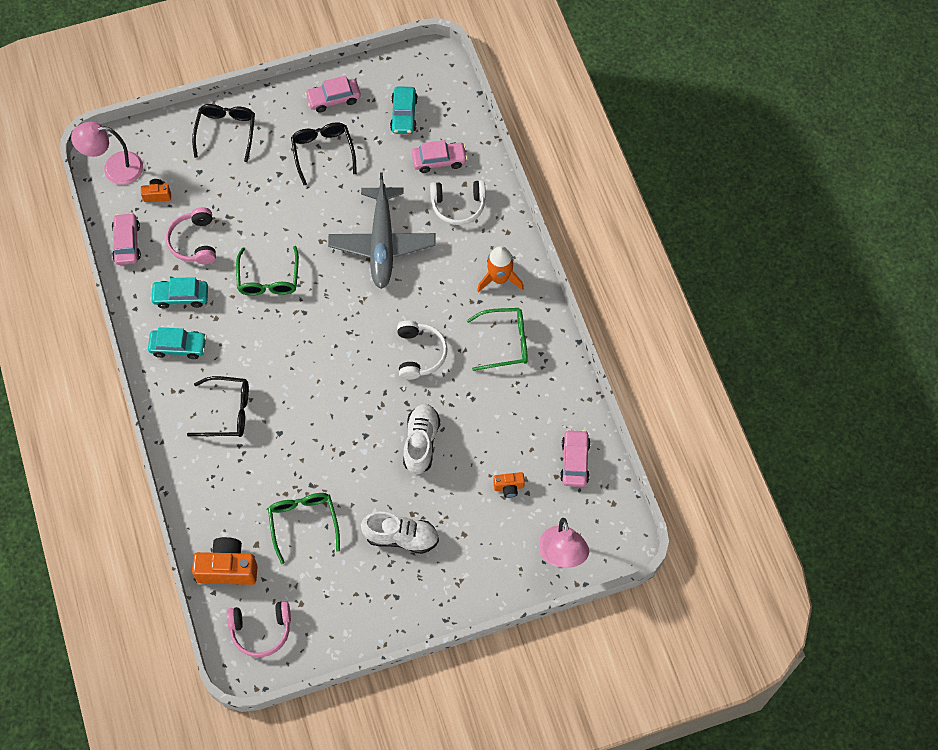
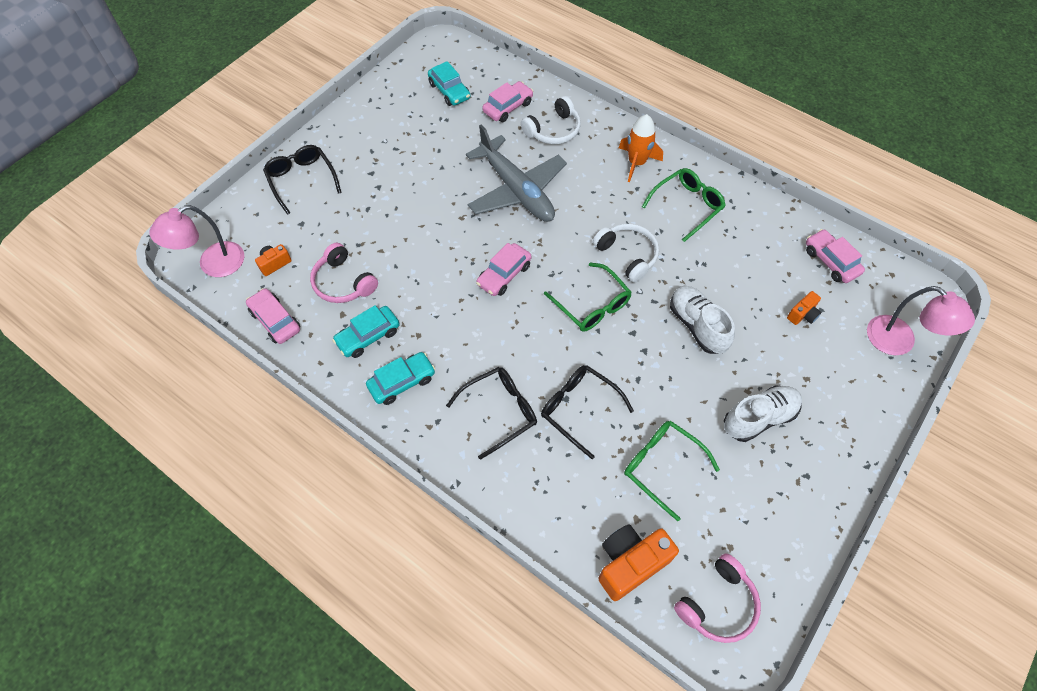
camera: 35 degrees left, 5 degrees down
green glasses [236,246,299,296] -> green glasses moved to [544,262,632,332]
black glasses [291,122,357,185] -> black glasses moved to [541,365,634,459]
pink car [305,76,361,113] -> pink car moved to [476,243,531,296]

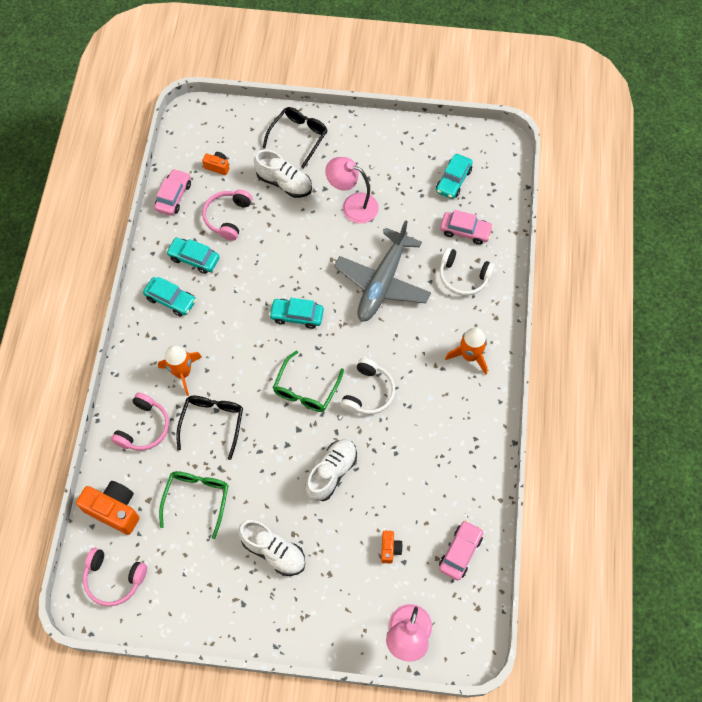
camera: 60 degrees right, 5 degrees up
pink lamp [149,205,244,277] -> pink lamp moved to [325,157,379,224]
black glasses [446,367,537,460] -> orange rocket [158,345,202,396]
pink car [476,243,531,296] -> turquoise car [269,298,324,329]
green glasses [642,168,726,242] -> none
orange camera [787,291,822,325] -> orange camera turned 105 degrees counterclockwise [381,531,403,564]
none -> pink headphones [111,392,169,451]
none -> white shoe [254,150,312,198]

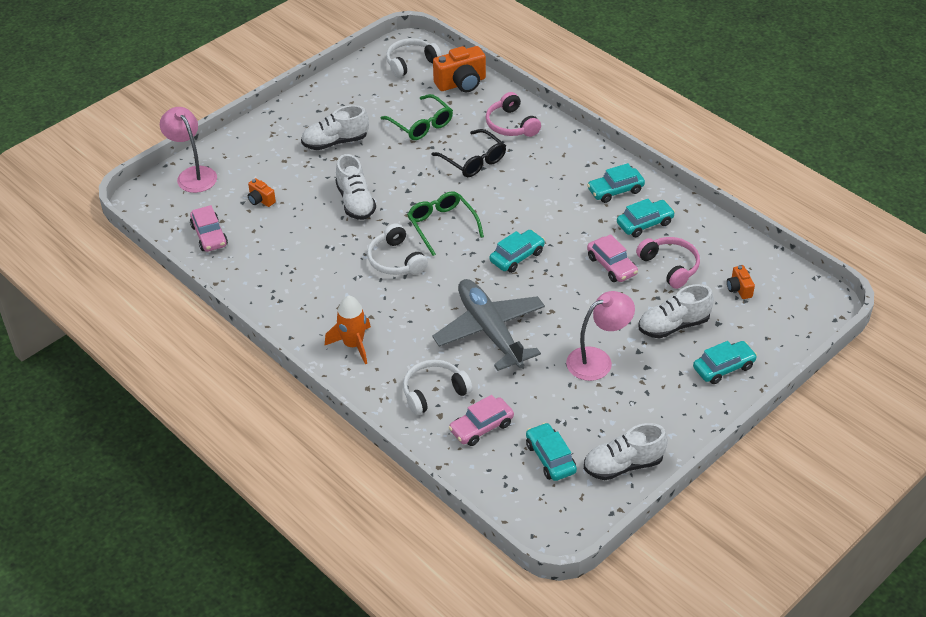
camera: 130 degrees right, 20 degrees down
pink headphones [83,548,147,606] -> white headphones [386,38,442,77]
pink car [154,169,191,215] -> pink car moved to [587,234,638,282]
orange rocket [158,345,202,396] -> none
orange camera [202,152,229,175] -> orange camera turned 105 degrees clockwise [727,265,755,299]
black glasses [262,107,328,169] -> turquoise car [693,341,757,384]
none -> white shoe [584,423,668,480]

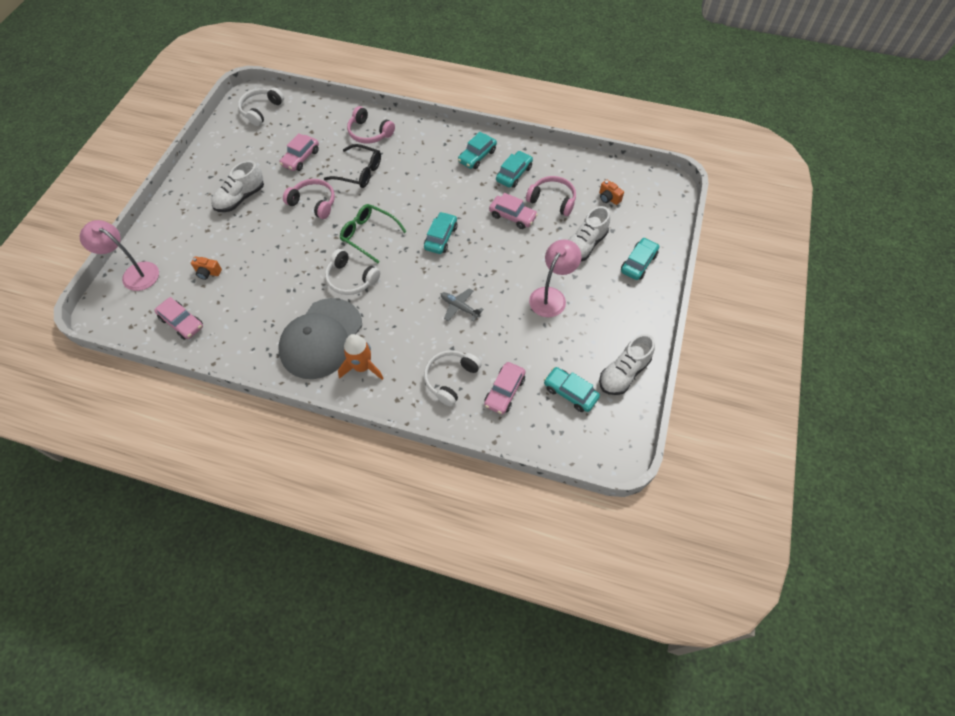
camera: 30 degrees left, 15 degrees up
white shoe [335,154,376,220] -> none
green glasses [381,94,453,140] -> pink car [279,133,319,171]
orange camera [433,46,486,92] -> none
grey plane [433,279,545,371] -> grey plane [441,288,484,322], size x0.45
none -> grey cap [278,298,362,379]
none -> pink headphones [283,179,335,219]

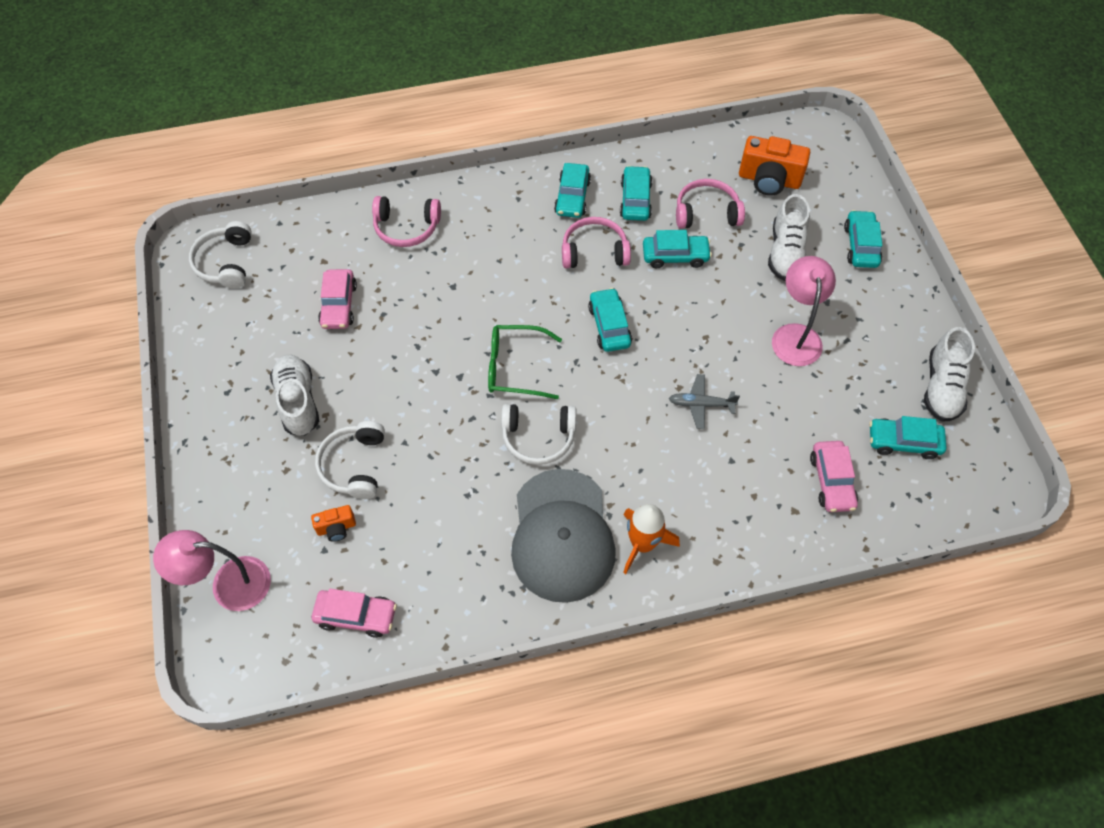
camera: 30 degrees left, 0 degrees up
white shoe [211,161,264,212] -> white shoe turned 150 degrees clockwise [270,355,319,436]
pink headphones [283,179,335,219] -> pink headphones moved to [562,217,631,268]
black glasses [324,144,381,188] -> none
white headphones [424,350,482,406] -> white headphones moved to [315,421,385,499]
pink car [489,193,538,229] -> turquoise car [643,230,712,268]
orange camera [599,180,624,205] -> orange camera [739,136,810,196], size x1.94

